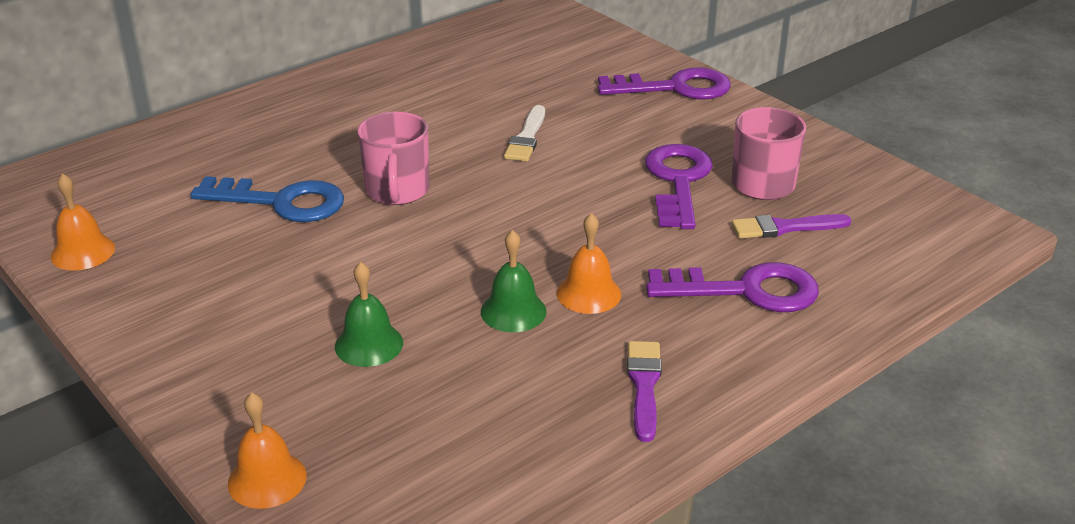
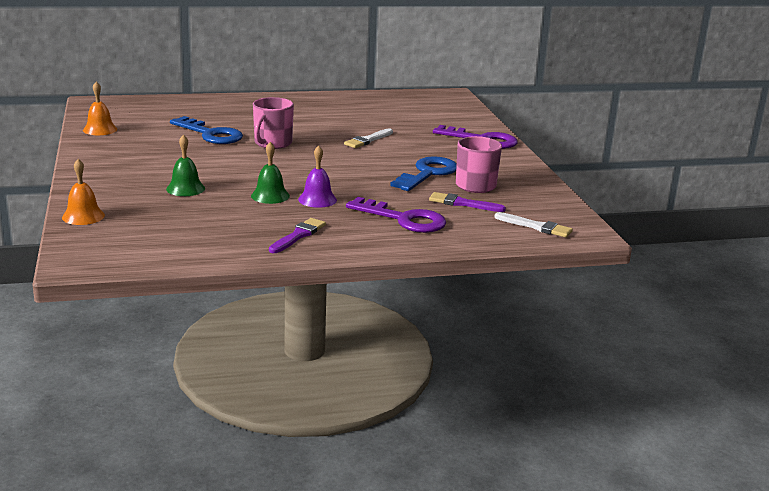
camera: 25 degrees right, 10 degrees down
orange bell [557,213,621,314] -> purple bell [298,145,337,208]
purple key [645,144,713,229] -> blue key [390,156,457,191]
none -> white brush [495,212,573,237]

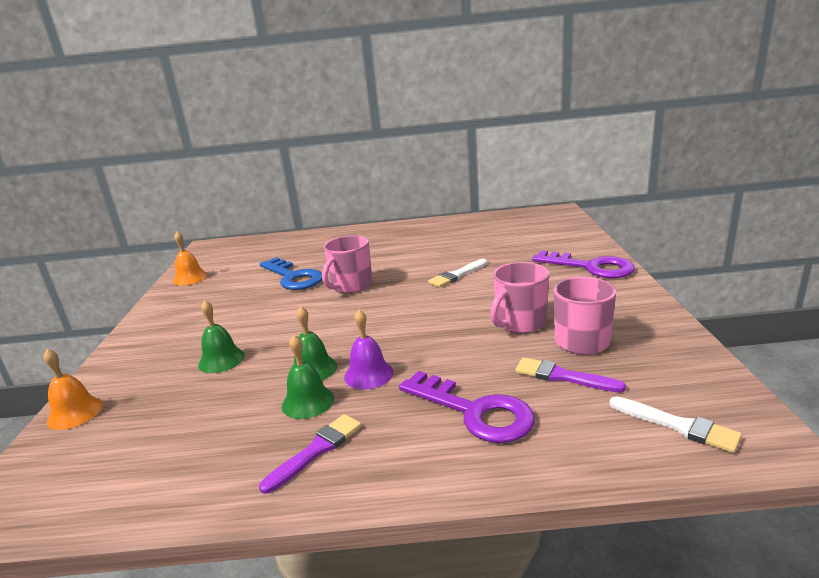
camera: 15 degrees right, 0 degrees up
blue key [390,156,457,191] -> pink mug [490,262,549,333]
none -> green bell [282,335,334,419]

